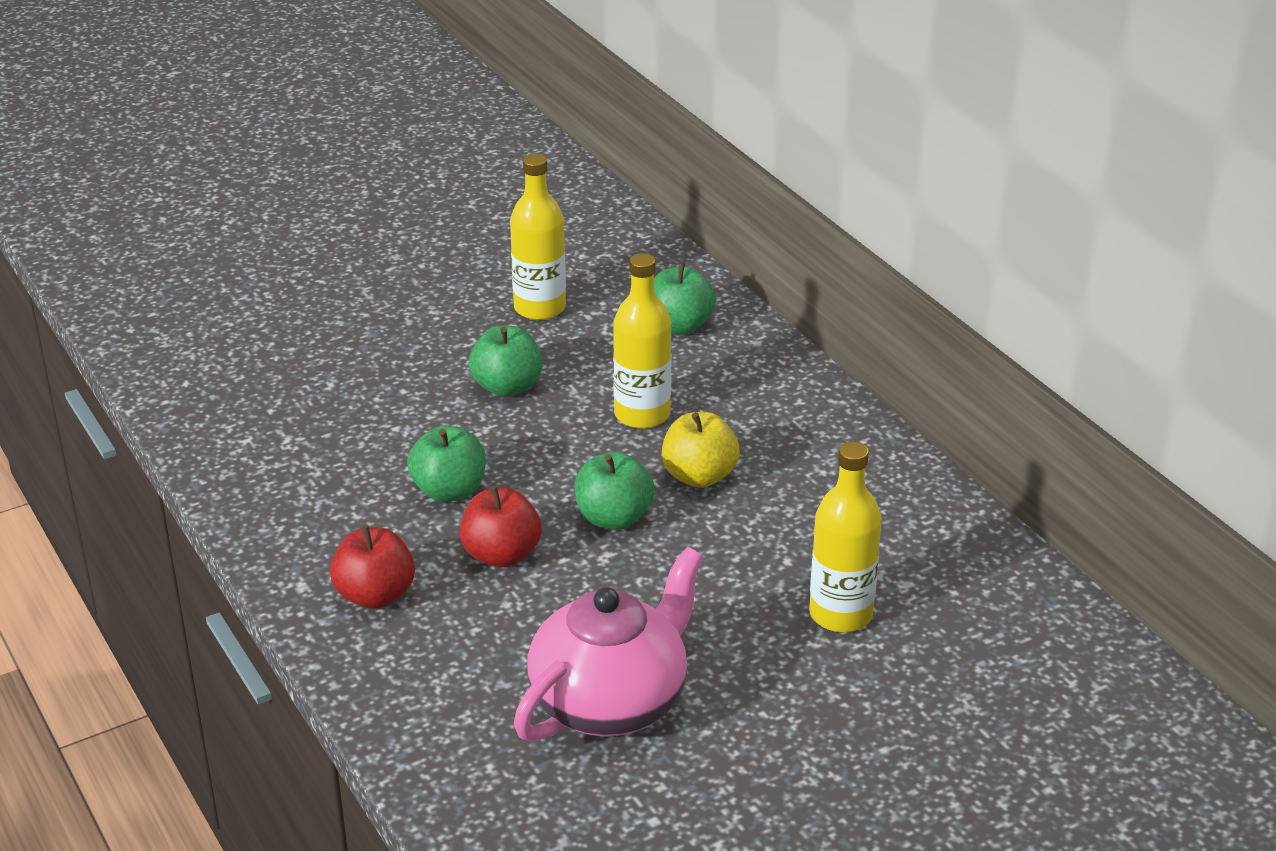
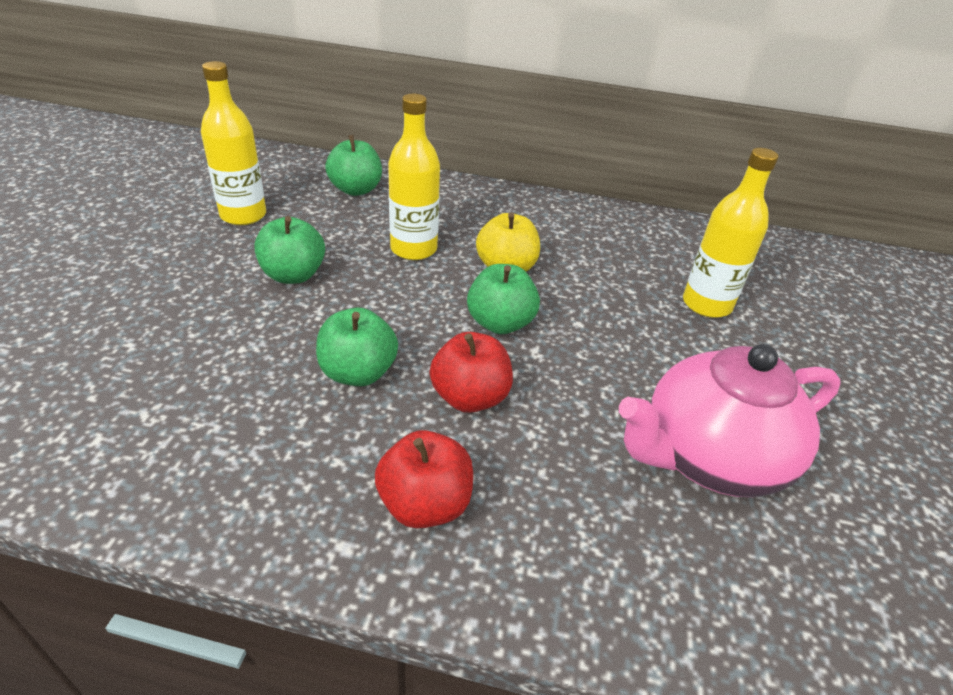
camera: 50 degrees left, 5 degrees up
pink teapot [514,547,704,741] -> pink teapot turned 105 degrees counterclockwise [619,344,841,497]

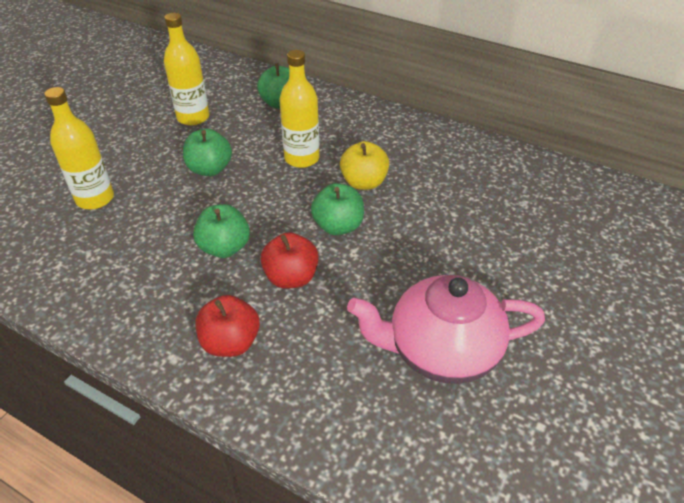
camera: 20 degrees right, 5 degrees up
yellow bottle [683,148,779,318] -> yellow bottle moved to [44,87,114,210]

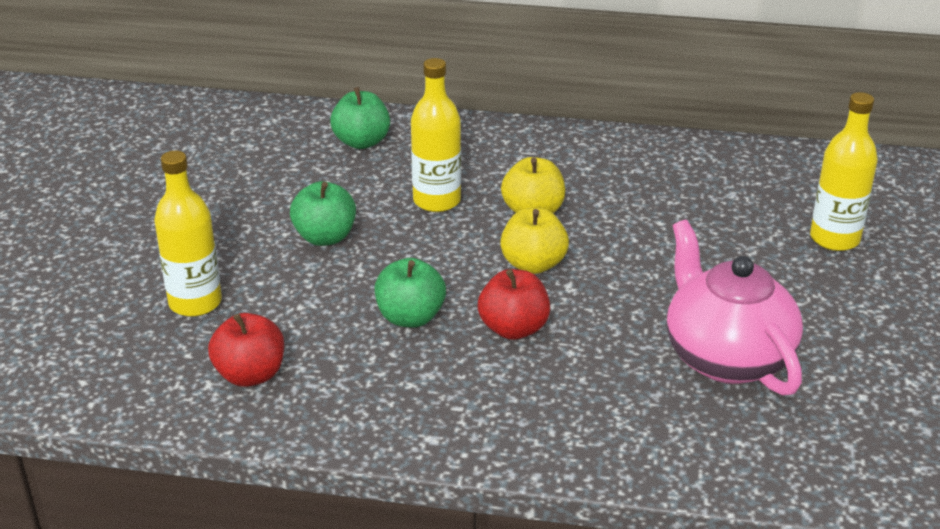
camera: 20 degrees left, 10 degrees down
yellow bottle [164,13,209,126] -> yellow bottle moved to [810,92,878,251]
red apple [195,295,260,357] -> red apple moved to [208,313,284,387]
green apple [311,183,364,235] -> yellow apple [500,208,569,274]
pink teapot [347,275,545,384] -> pink teapot turned 90 degrees clockwise [667,220,803,396]

